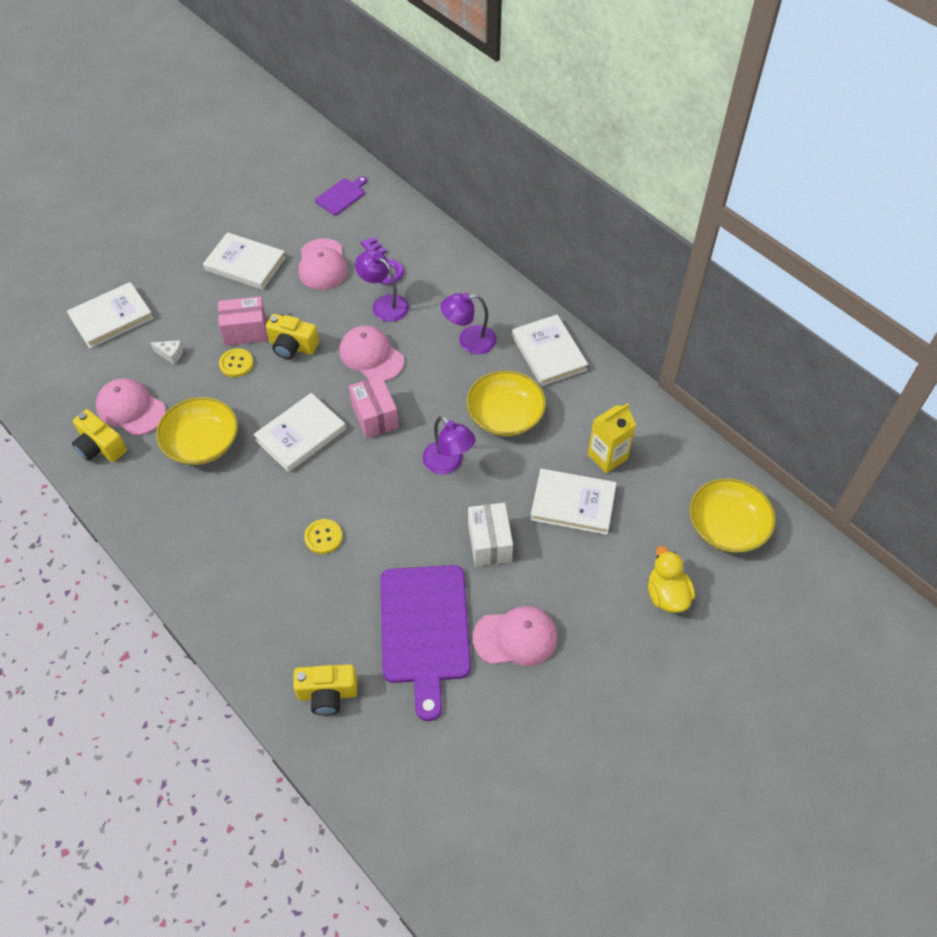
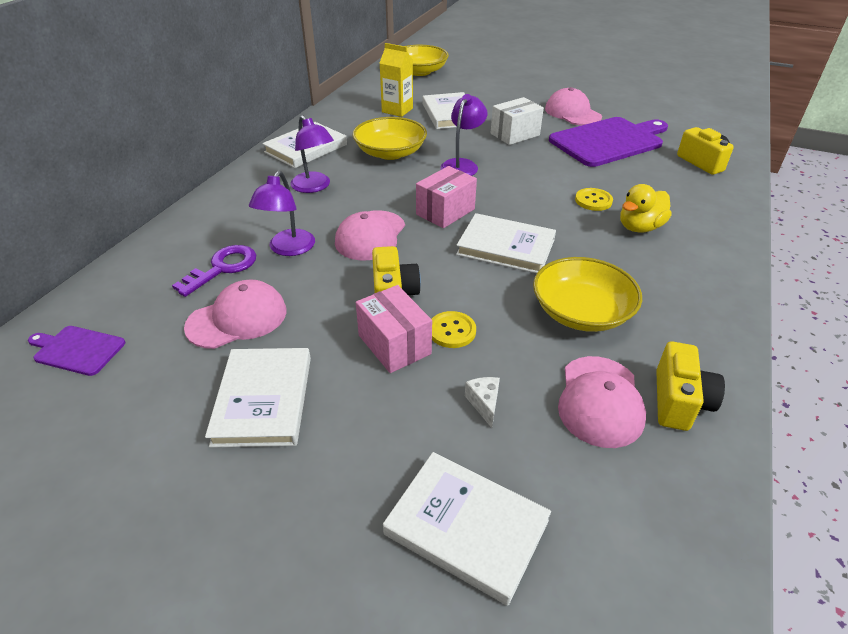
camera: 115 degrees left, 15 degrees down
yellow duck [648,546,695,613] -> yellow duck moved to [620,184,671,232]

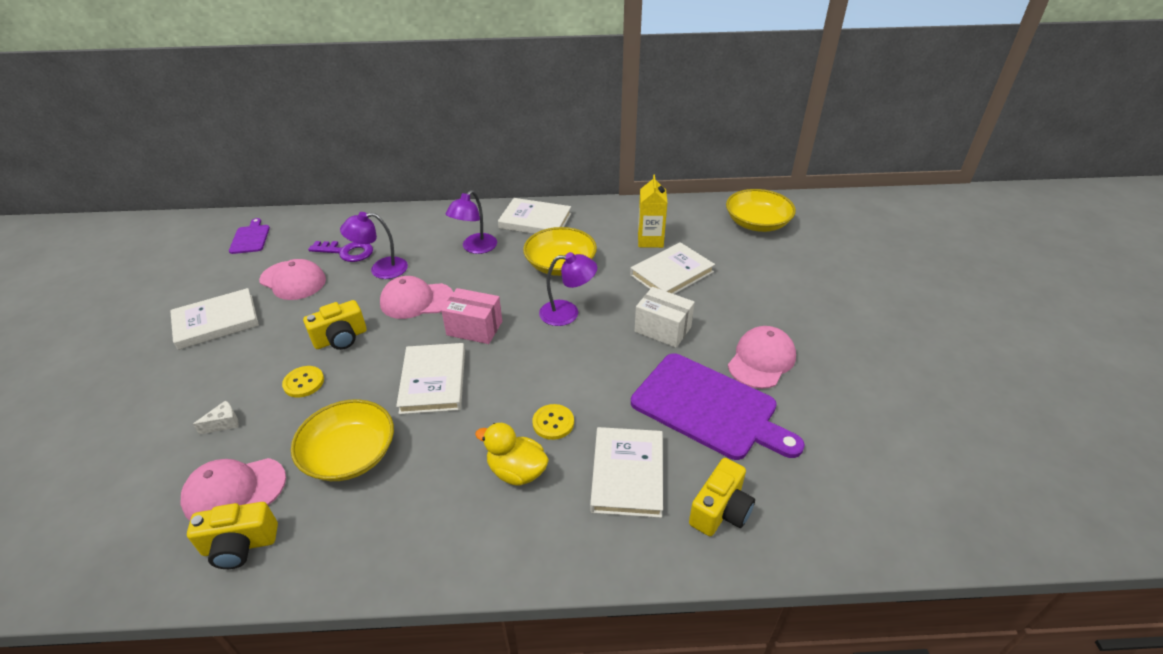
camera: 65 degrees right, 0 degrees up
pink box [356,285,432,373] -> none
white book [383,452,551,605] -> white book moved to [590,427,663,518]

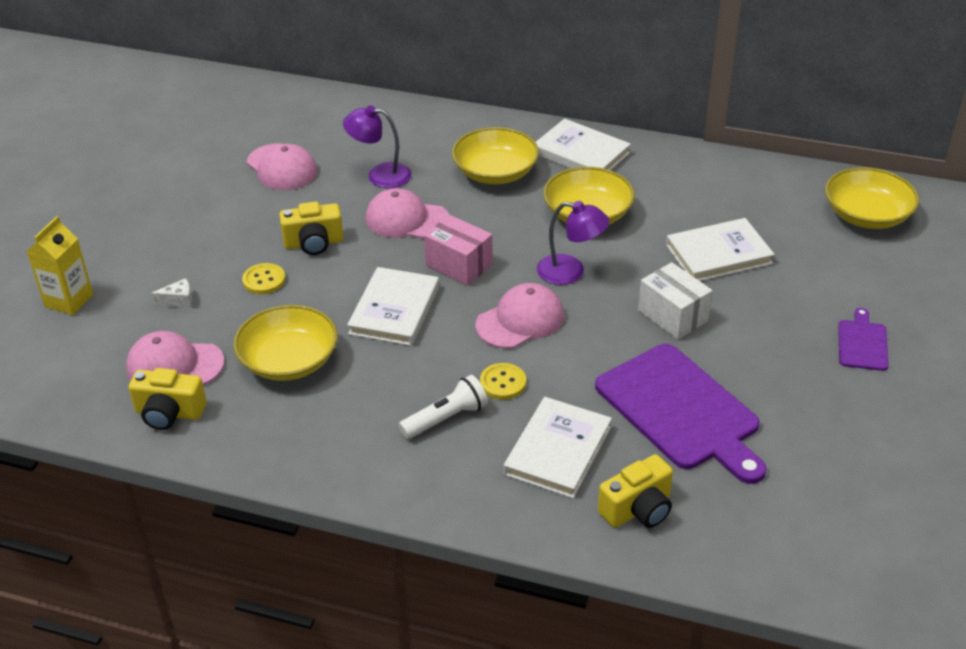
camera: 20 degrees right, 0 degrees up
white book [170,288,259,350] -> none
purple cutting board [229,218,270,254] -> purple cutting board moved to [838,308,889,371]
purple key [308,241,373,262] -> none
purple lamp [446,190,497,254] -> yellow bowl [452,127,539,184]
yellow duck [475,423,549,486] -> white flashlight [399,375,488,439]
yellow carton [638,174,667,248] -> yellow carton moved to [26,216,93,315]
pink cap [728,326,796,389] -> pink cap moved to [475,283,564,349]

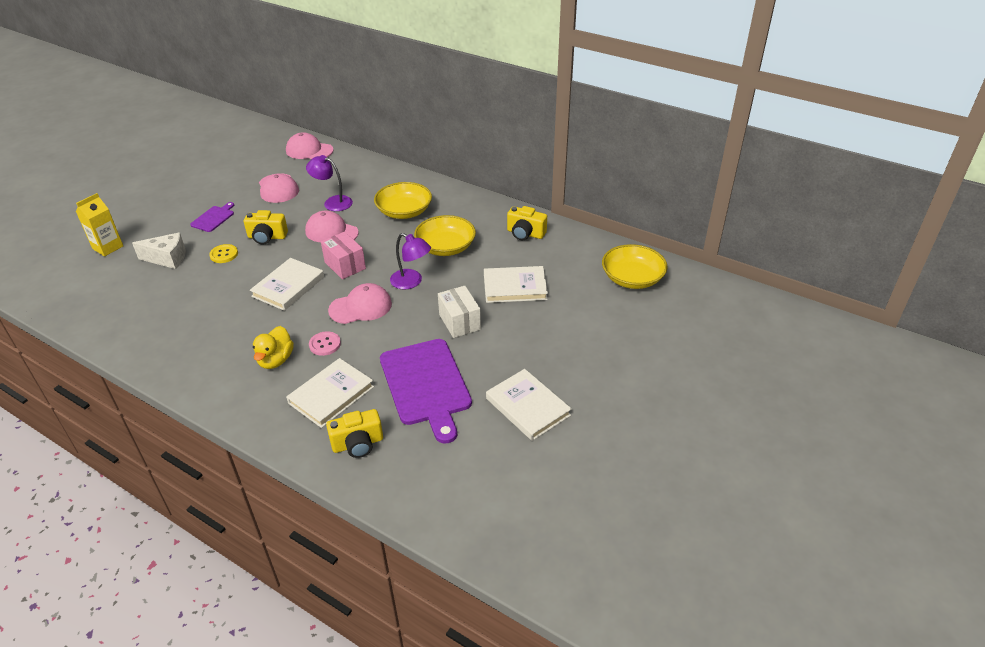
camera: 15 degrees right, 0 degrees up
pink cap [126,331,225,385] -> pink cap moved to [286,132,334,159]
yellow camera [129,368,207,430] -> yellow camera moved to [507,206,547,240]
white cheese [151,278,193,308] -> white cheese [132,233,186,269], size x1.90
yellow bowl [233,305,338,381] -> none
white flashlight [399,375,488,439] -> yellow duck [253,326,294,369]
yellow button [480,363,526,400] -> pink button [309,331,341,356]
white book [536,118,631,170] -> white book moved to [486,369,572,441]
purple cutting board [838,308,889,371] -> purple cutting board moved to [190,202,234,232]

